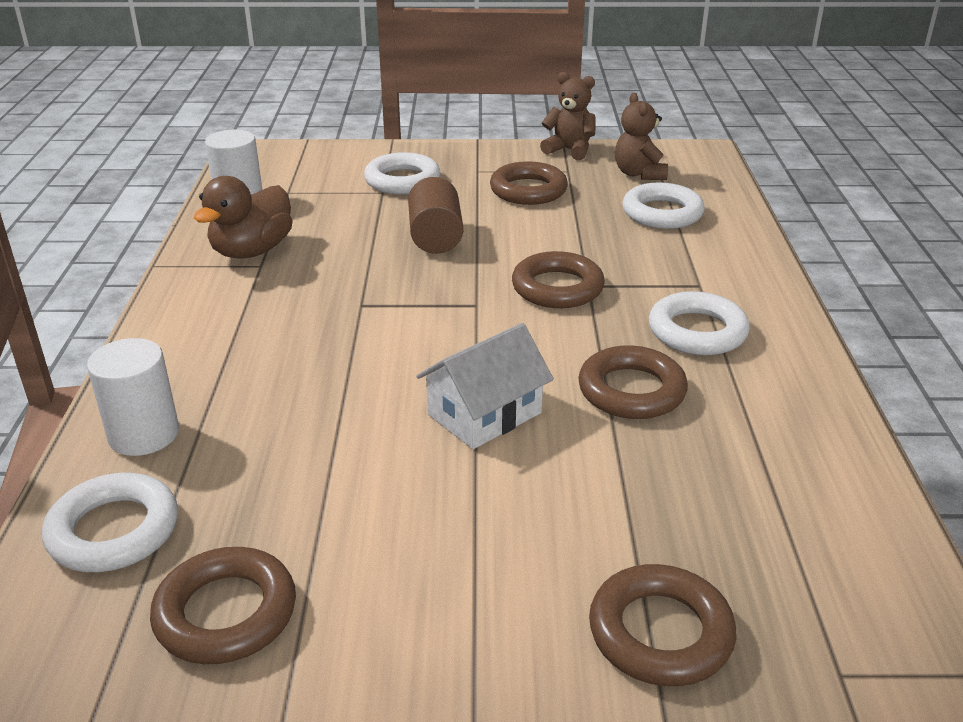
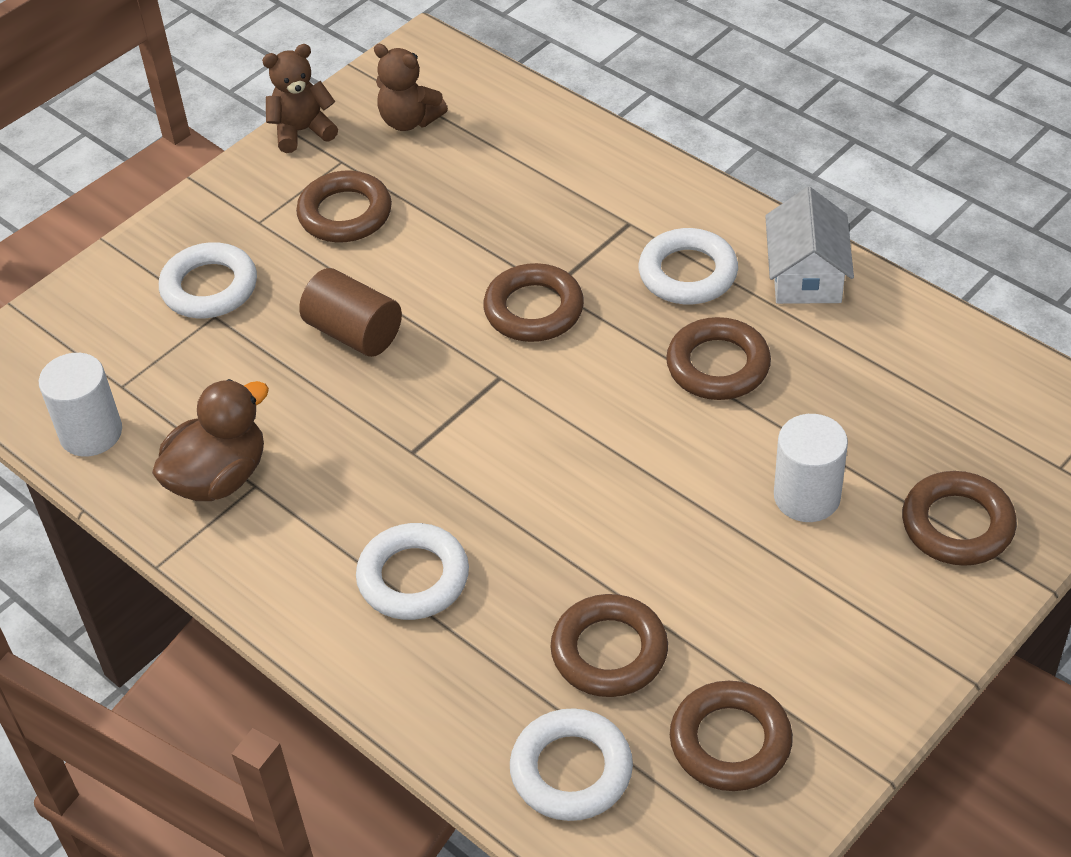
camera: 45 degrees left, 15 degrees up
white cylinder [87,338,179,456] -> white cylinder moved to [774,414,848,522]
brown duck [194,176,293,258] -> brown duck turned 120 degrees counterclockwise [152,379,269,501]
white house [416,323,554,449] -> white house moved to [765,187,854,304]
white ring [622,182,705,229] -> white ring moved to [356,523,469,620]
none -> brown ring [550,594,668,697]

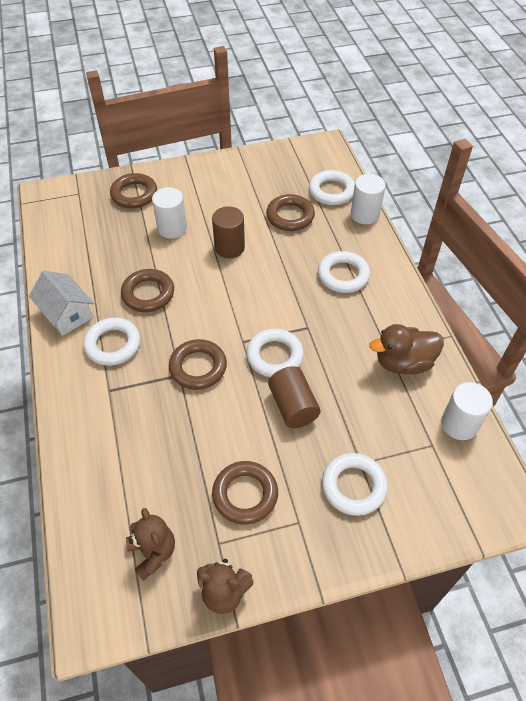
camera: 150 degrees left, 5 degrees up
brown ring [670,681,793,791] -> none
white house [765,187,854,304] -> white house turned 75 degrees counterclockwise [29,271,94,336]
none -> brown cylinder [212,207,245,258]
none -> white ring [246,328,304,377]
none -> white cylinder [351,174,386,224]

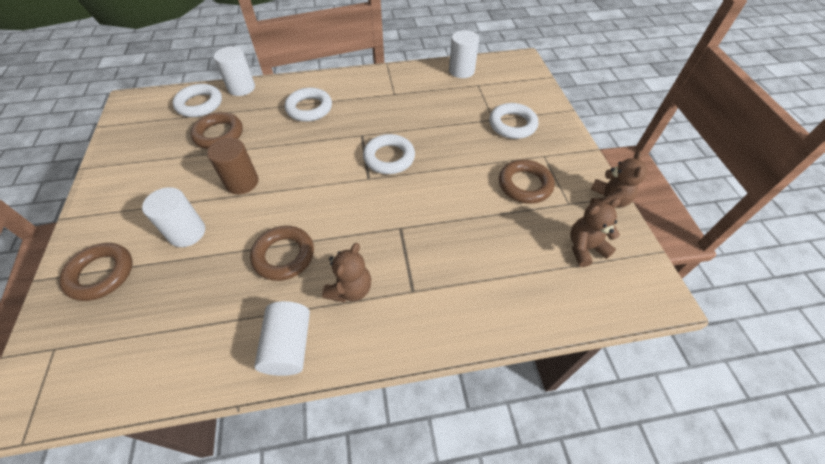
camera: 85 degrees left, 0 degrees up
white house [29,271,94,336] -> white cylinder [254,301,310,376]
white ring [83,317,141,366] -> brown teddy bear [322,243,371,302]
brown ring [169,339,227,390] -> none
brown cylinder [268,366,321,428] -> none
brown duck [369,324,444,374] -> none

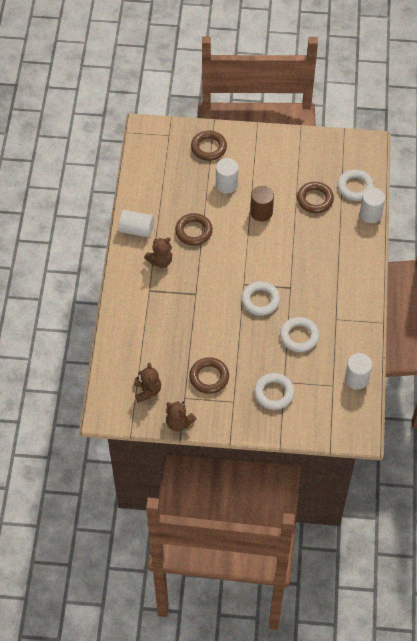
camera: 105 degrees right, 5 degrees up
white ring [285,88,332,122] -> white ring moved to [280,317,319,352]
brown teddy bear [322,243,371,302] -> brown teddy bear turned 75 degrees counterclockwise [144,237,172,268]

